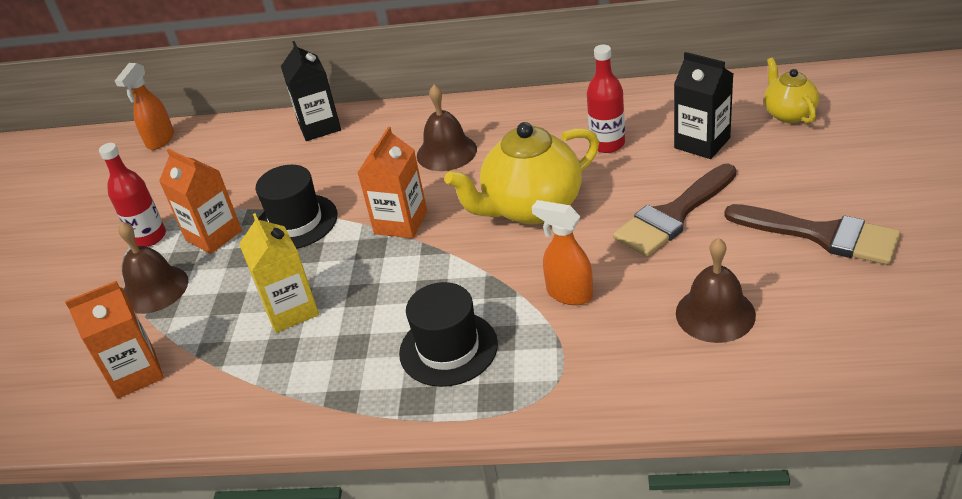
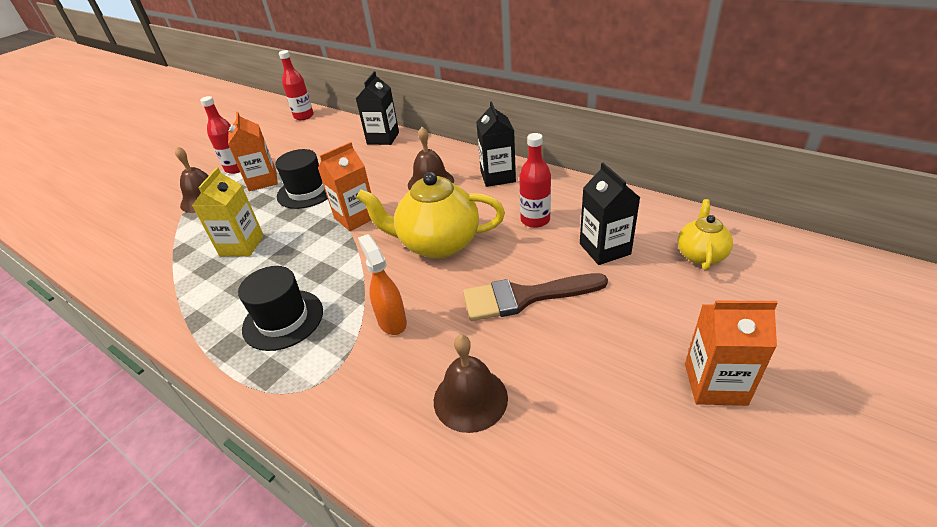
camera: 30 degrees right, 0 degrees up
orange carton [65,281,164,399] -> orange carton moved to [685,301,778,406]
orange spray bottle [115,63,174,150] -> red bottle [279,50,314,120]
brown brush [724,204,901,265] -> none
none -> black carton [476,101,516,187]

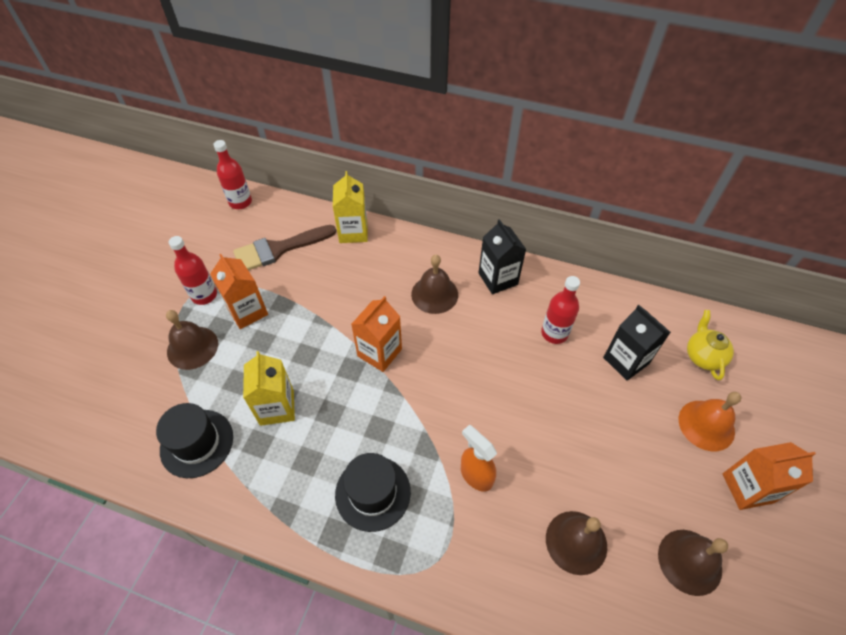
camera: 20 degrees left, 15 degrees up
black hat [275,149,328,209] -> black hat moved to [156,403,233,478]
black carton [356,71,399,145] -> yellow carton [333,171,368,243]
yellow teapot [356,172,505,259] -> none
brown brush [463,273,608,321] -> brown brush moved to [233,225,336,270]
none -> brown bell [658,530,728,596]
none -> orange bell [679,392,741,451]

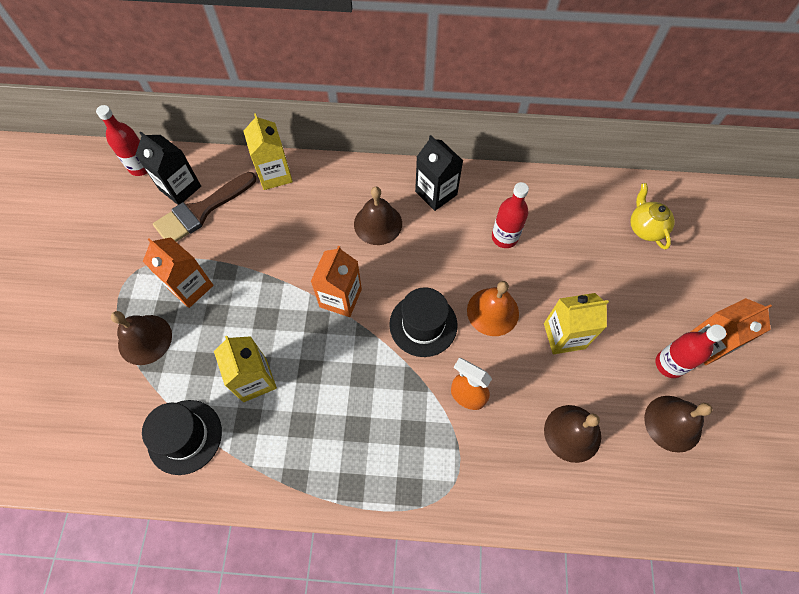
camera: 15 degrees left, 10 degrees up
red bottle [169,236,217,305] -> red bottle moved to [656,324,726,378]
black hat [335,453,411,532] -> black hat moved to [389,287,457,357]
black carton [603,305,671,381] -> black carton moved to [135,131,201,205]
orange bell [679,392,741,451] -> orange bell moved to [467,281,519,336]
none -> yellow carton [544,293,609,354]

